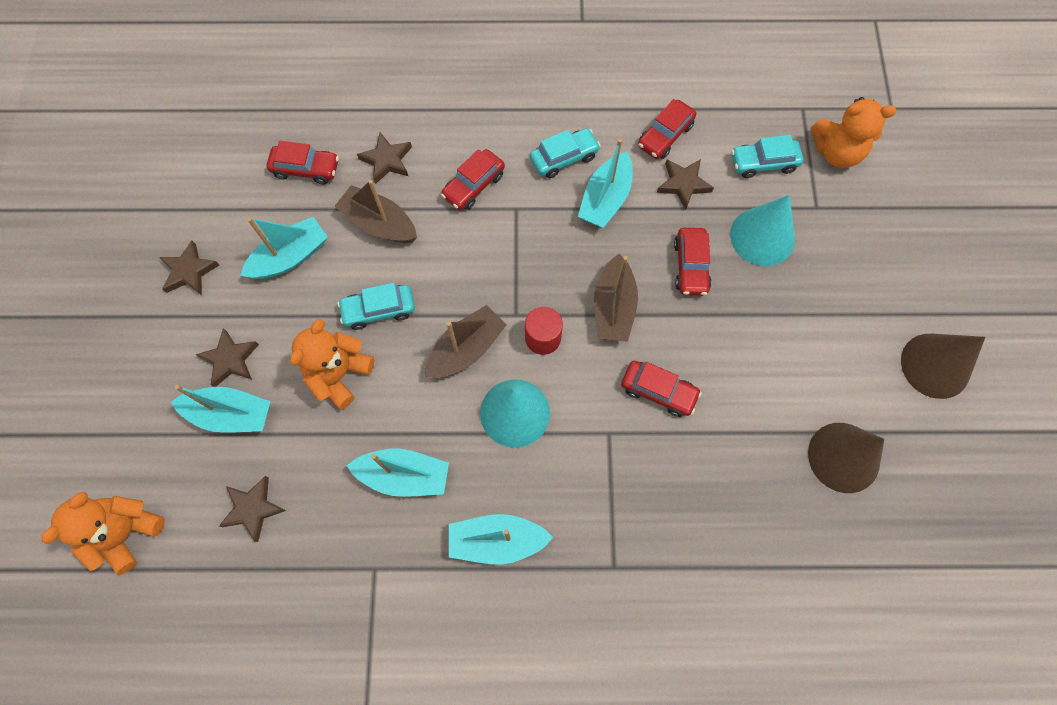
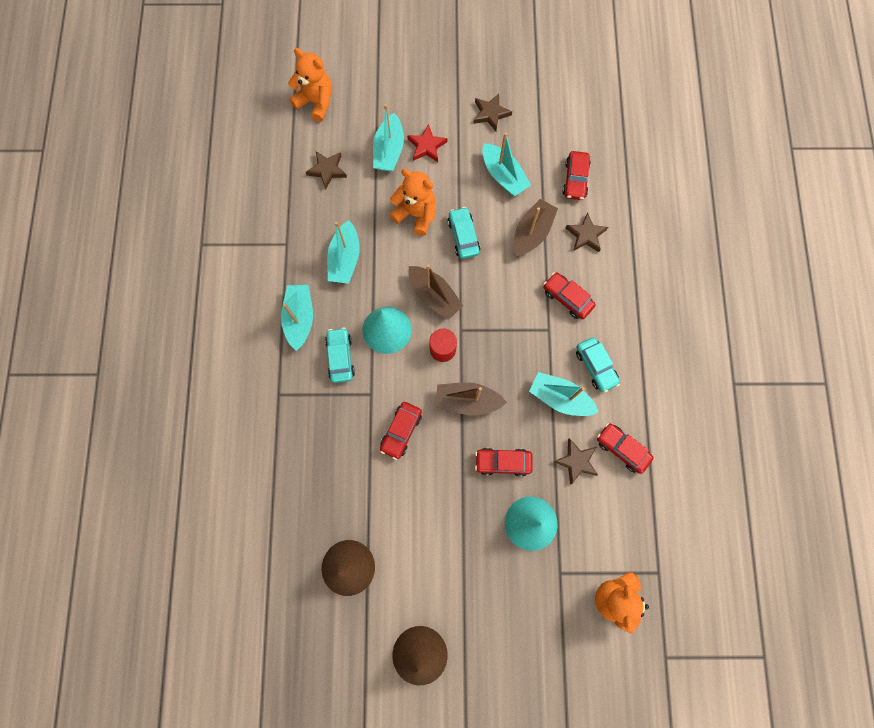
camera: 90 degrees right, 5 degrees up
brown star [195,328,259,387] -> red star [407,124,447,162]
turquoise car [731,135,803,178] -> turquoise car moved to [325,327,355,383]

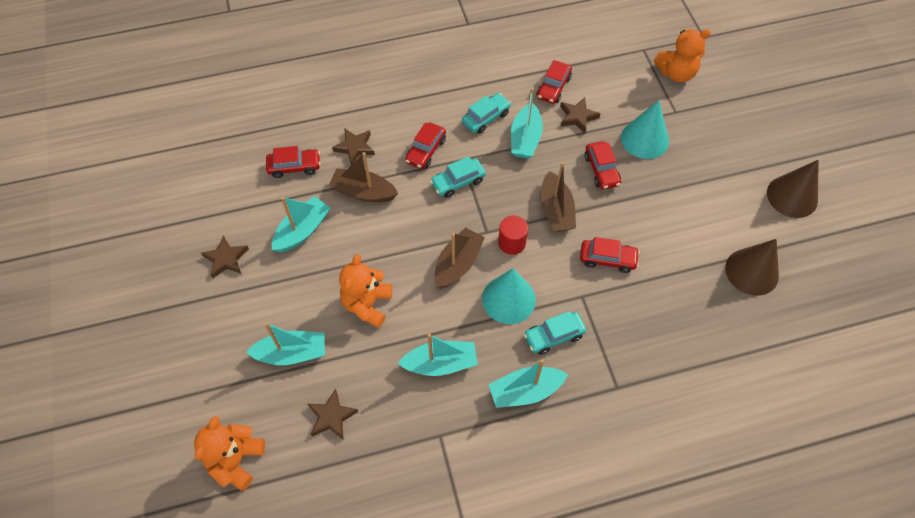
camera: 105 degrees left, 15 degrees down
red star [407,124,447,162] -> none
turquoise car [448,207,480,259] -> turquoise car moved to [430,156,486,198]

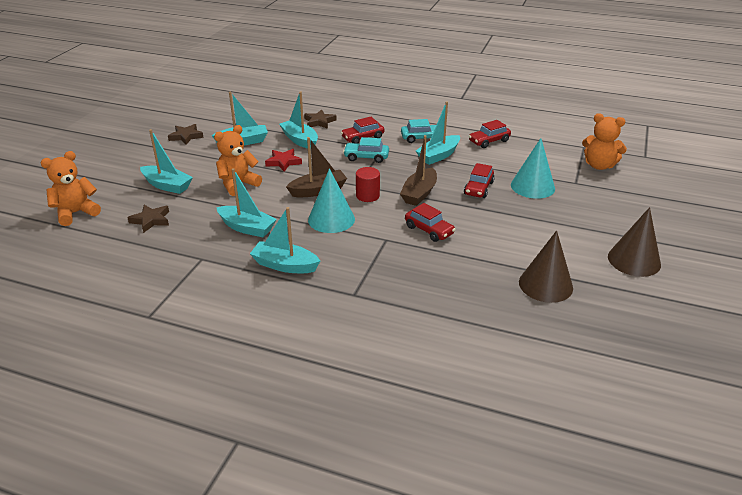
camera: 35 degrees right, 25 degrees down
red car [266,146,321,178] -> none
brown boat [329,152,398,202] -> turquoise boat [279,92,318,149]
turquoise car [524,311,586,355] -> none
brown star [560,97,600,133] -> none
none -> red star [265,149,302,172]

